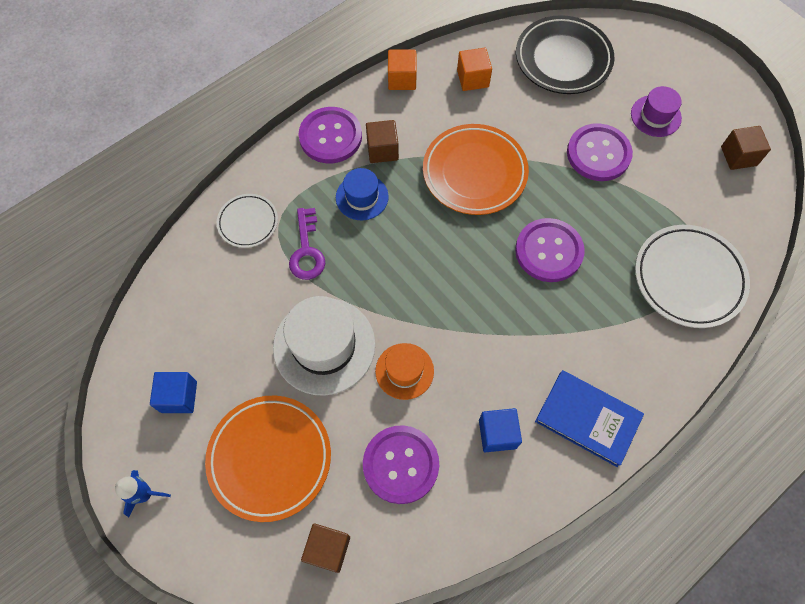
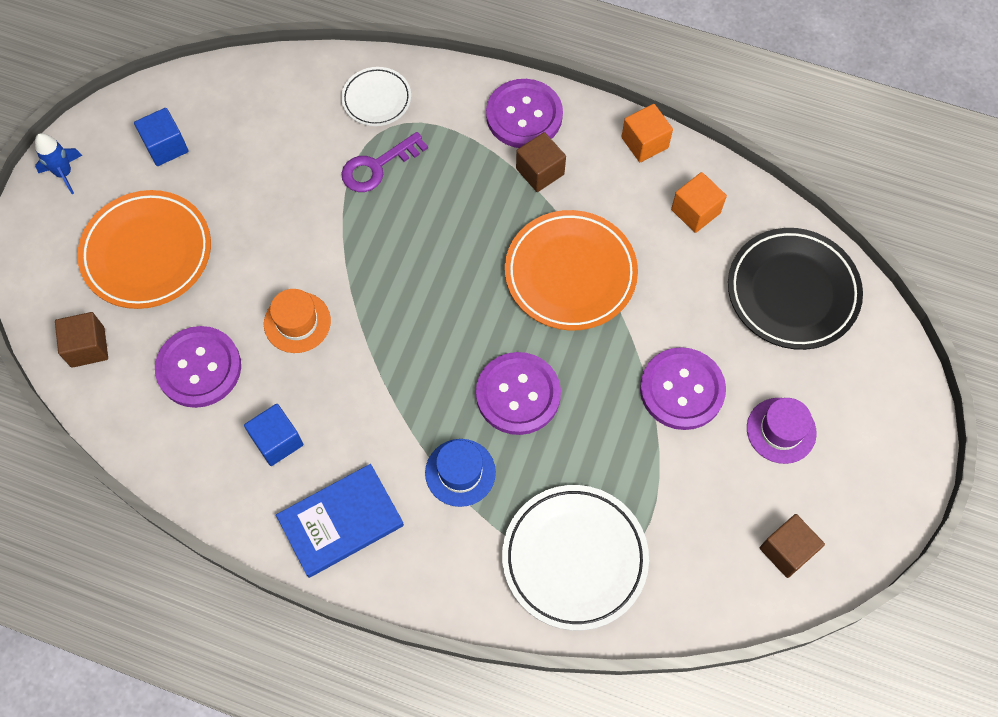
camera: 60 degrees right, 0 degrees up
white hat [273,296,375,396] -> none
blue hat [336,168,389,220] -> blue hat moved to [425,439,496,507]
blue book [535,370,644,467] -> blue book turned 60 degrees clockwise [276,464,404,578]

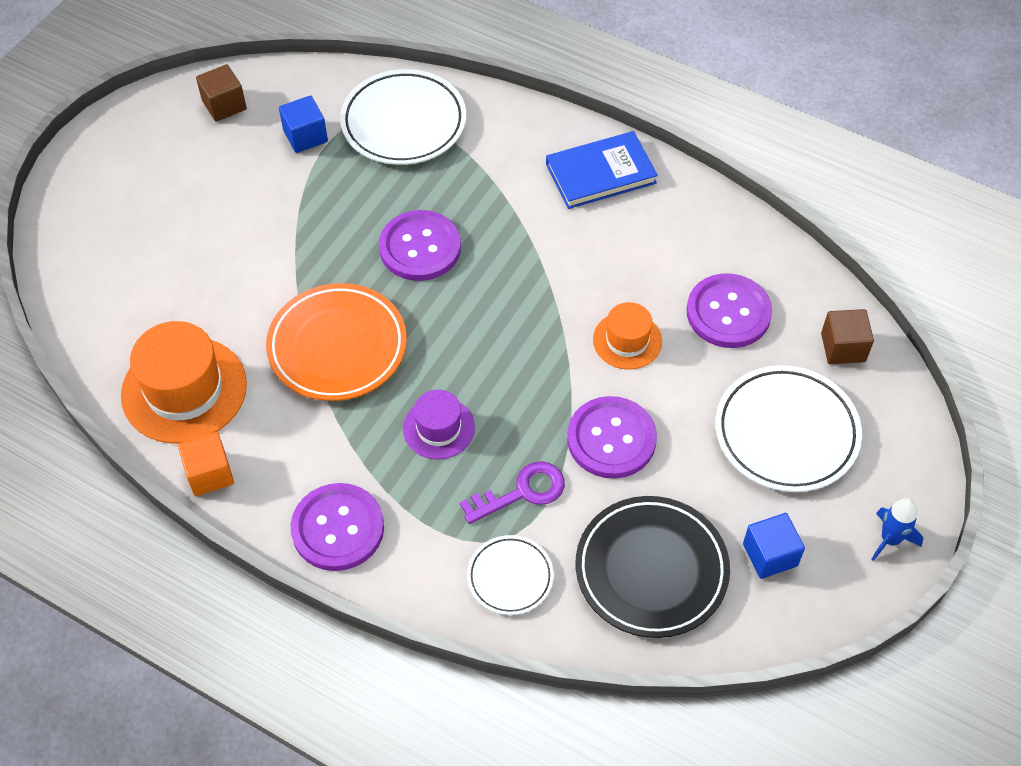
camera: 170 degrees left, 10 degrees down
orange plate [77,190,211,309] -> white plate [715,365,862,492]
blue cube [244,404,303,466] -> blue cube moved to [279,95,328,153]
blue hat [425,439,496,507] -> none
brown cube [516,132,566,192] -> none
purple button [640,347,726,430] -> purple button moved to [567,396,657,479]
orange cube [671,172,727,233] -> orange hat [121,321,247,444]
black plate [728,228,863,350] -> black plate moved to [575,496,730,638]
purple hat [747,398,817,464] -> purple hat moved to [403,390,475,459]

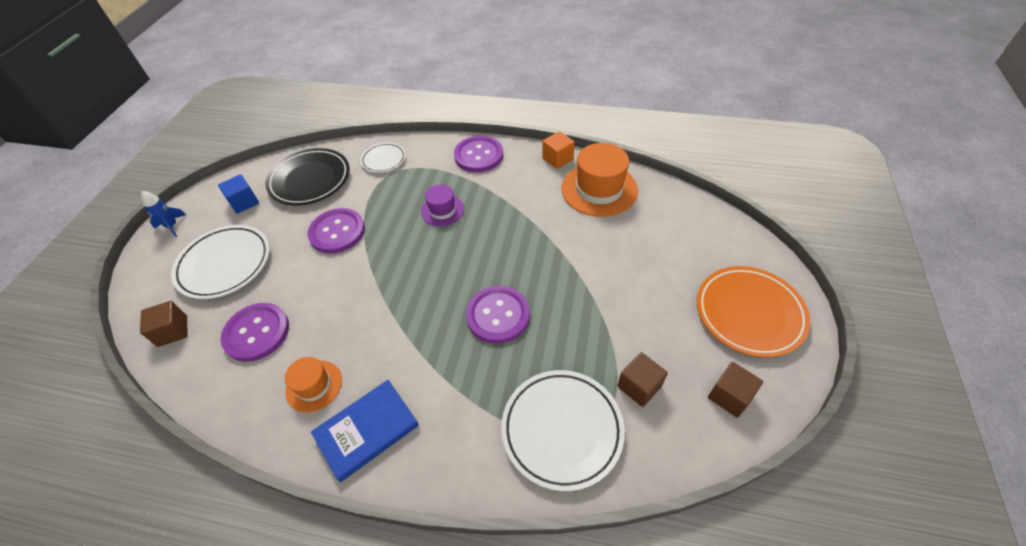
camera: 165 degrees right, 5 degrees down
orange plate [266,283,407,401] -> orange plate moved to [697,266,810,357]
blue cube [279,95,328,153] -> brown cube [617,352,668,407]
purple key [460,461,565,524] -> none
orange hat [593,302,662,370] -> orange hat moved to [285,357,342,412]

